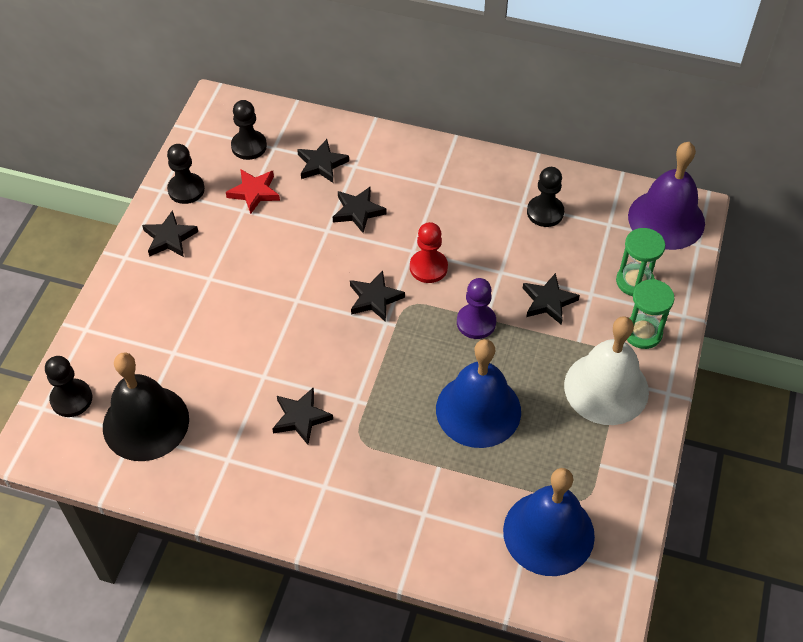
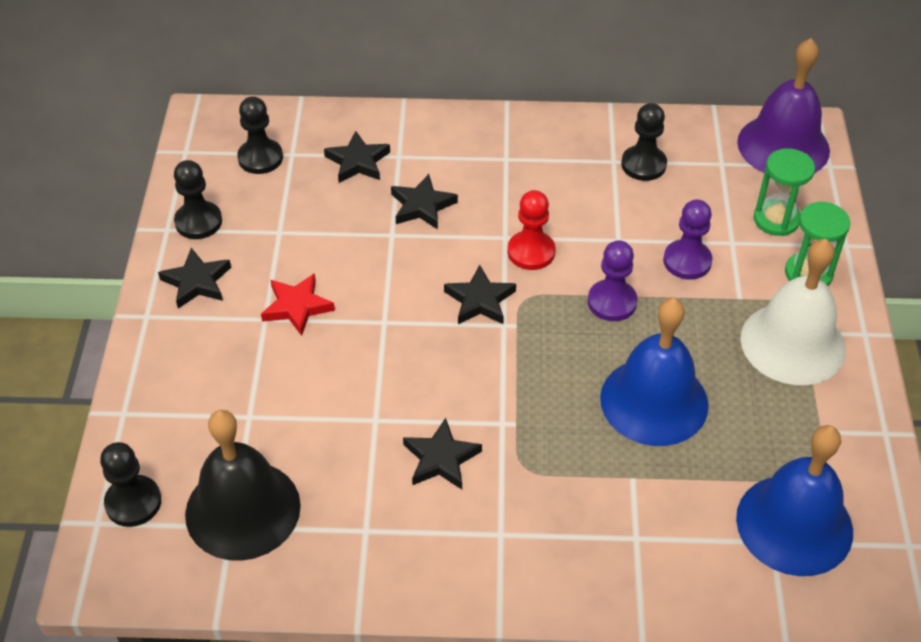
camera: 15 degrees left, 5 degrees down
red star [226,169,280,214] -> red star moved to [261,273,335,336]
black star [523,273,580,325] -> purple pawn [663,199,713,279]

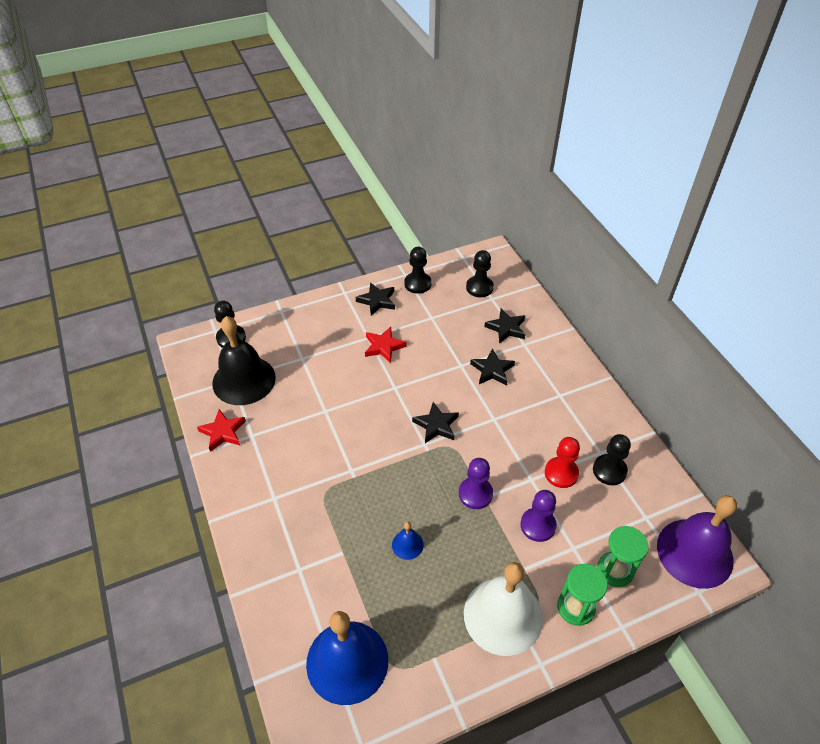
camera: 65 degrees right, 0 degrees up
black star [403,418,482,489] -> none
red pawn [508,190,555,270] -> red pawn moved to [545,437,580,488]
blue bell [600,298,709,446] -> blue bell [392,522,424,560], size x0.43
none -> red star [197,409,246,452]

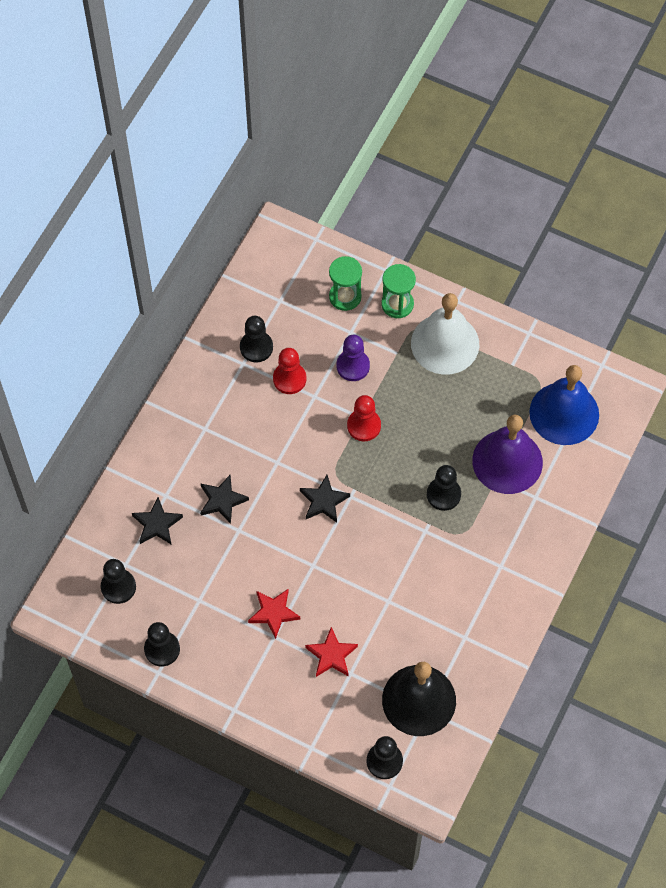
camera: 130 degrees left, 15 degrees up
red star [197,409,246,452] -> red star moved to [305,627,358,677]
black star [356,282,395,316] -> none
blue bell [392,522,424,560] -> none
purple pawn [459,458,493,509] -> red pawn [347,395,381,441]
purple bell [657,495,737,589] -> purple bell moved to [472,415,543,494]
none -> black pawn [427,465,461,511]

